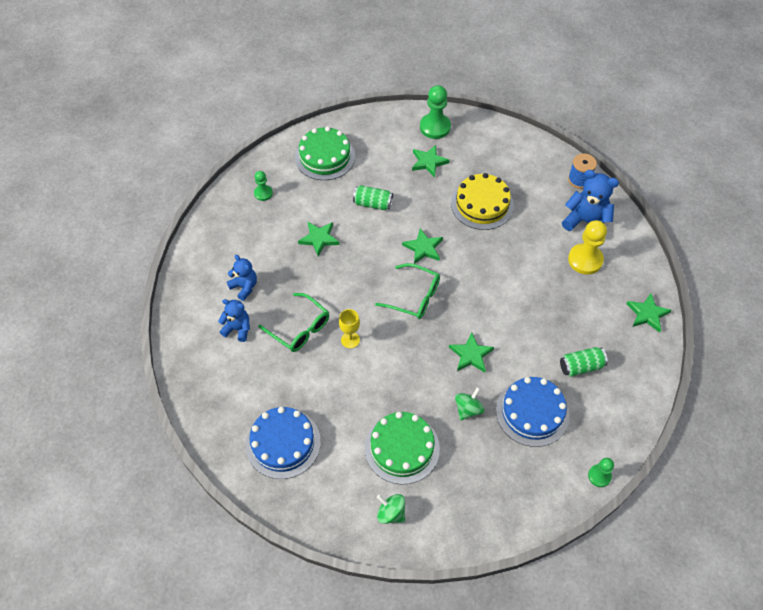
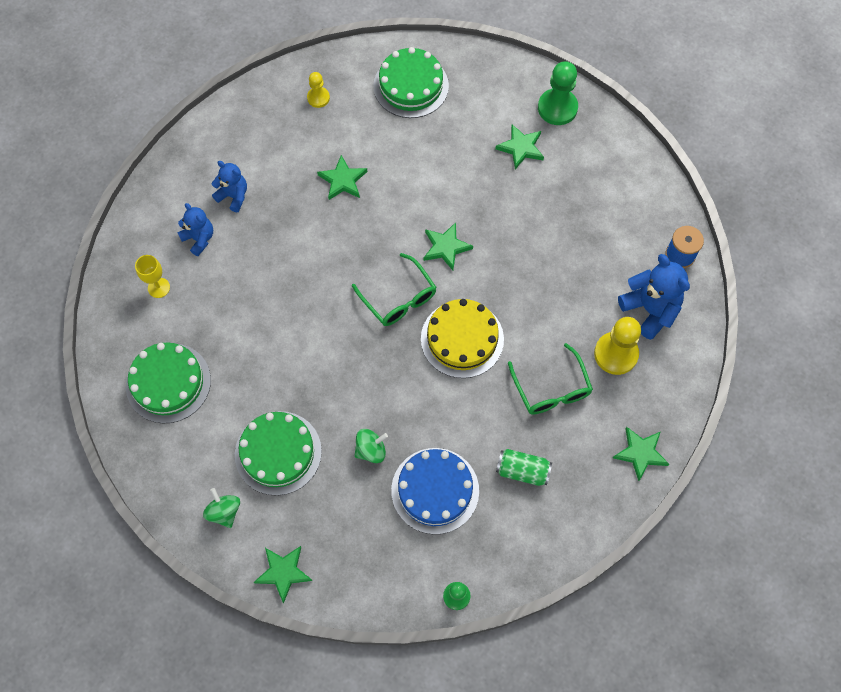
camera: 30 degrees right, 10 degrees up
blue teddy bear [227,255,257,301] -> blue teddy bear turned 45 degrees counterclockwise [212,161,247,213]
blue cake [246,407,321,479] -> green cake [126,343,211,424]
green pawn [254,171,273,201] -> yellow pawn [307,72,330,108]
green glasses [258,293,329,352] -> green glasses moved to [508,343,593,415]
yellow goblet [339,309,360,348] -> yellow goblet moved to [135,255,170,298]
green can [353,185,393,210] -> none
green star [449,332,494,373] -> green star moved to [254,546,312,603]
yellow cake [451,173,514,230] -> yellow cake moved to [421,299,504,378]

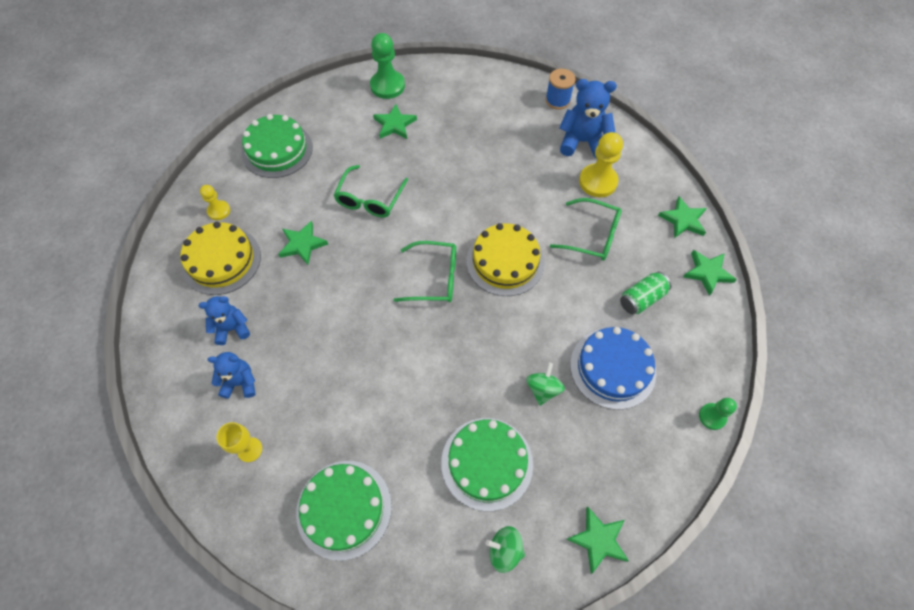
camera: 50 degrees left, 5 degrees down
green star [423,222,473,270] -> green star moved to [683,250,737,296]
none -> yellow cake [180,222,261,295]
none -> green glasses [334,165,408,218]

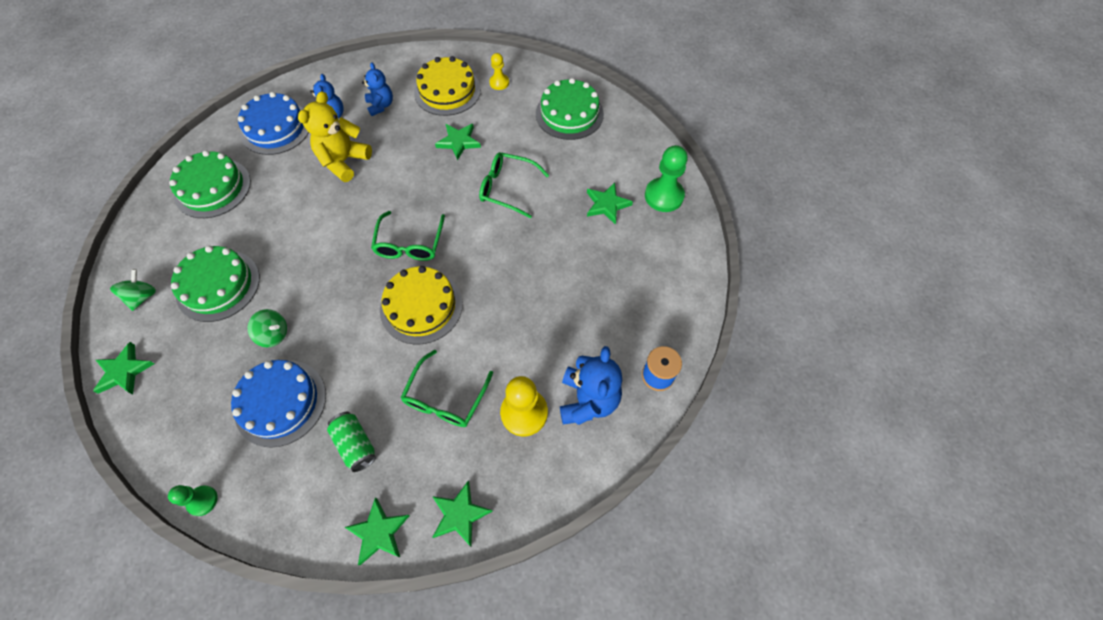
camera: 90 degrees right, 0 degrees up
yellow goblet [217,422,262,462] -> blue cake [238,92,309,155]
none -> yellow teddy bear [298,91,372,182]

